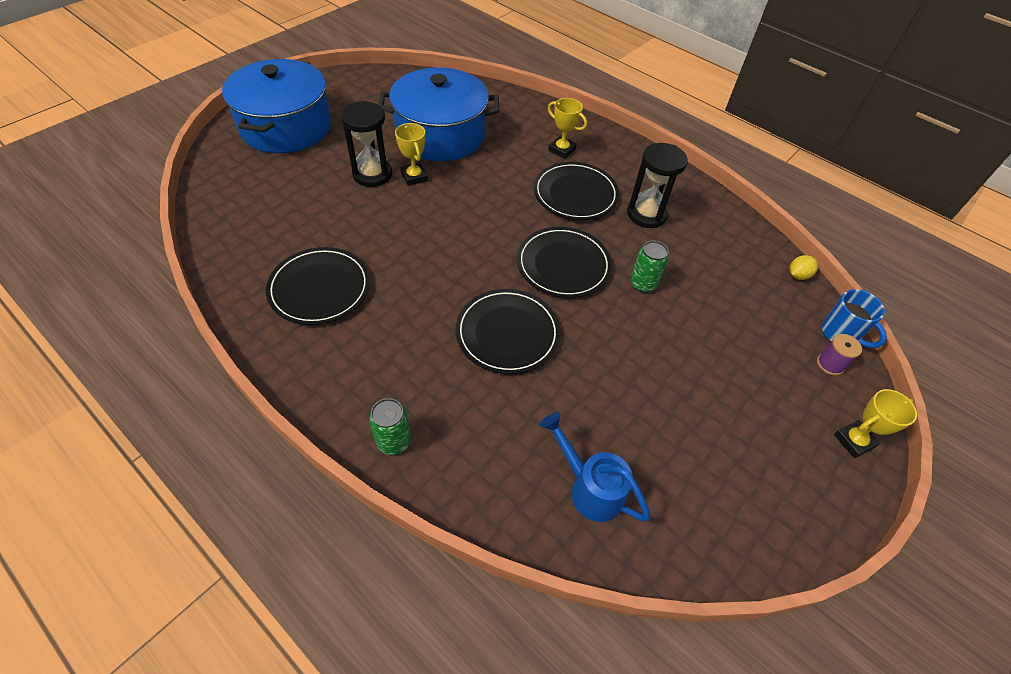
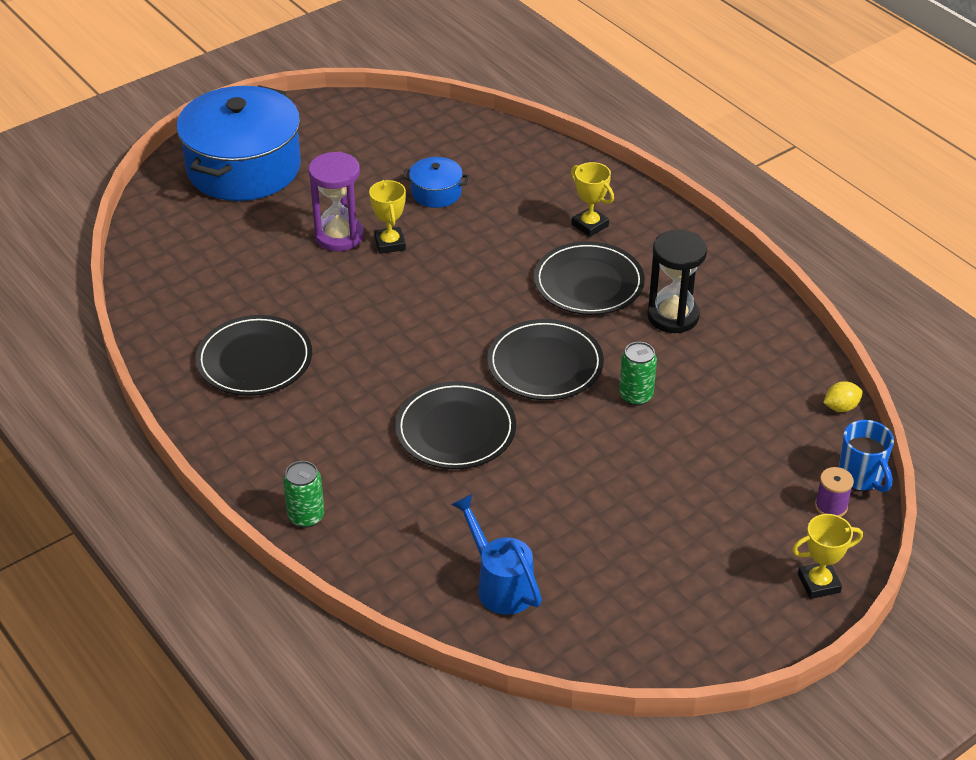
camera: 15 degrees right, 10 degrees down
black hourglass [341,101,392,187] -> purple hourglass [308,152,364,251]
blue pot [379,67,499,161] -> blue pot [403,157,469,208], size x0.43

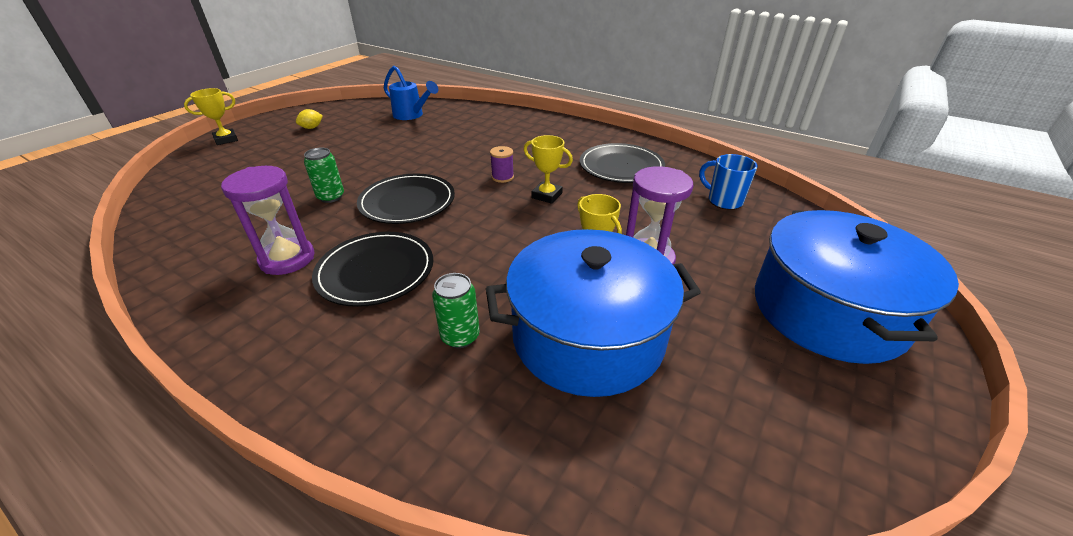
camera: 160 degrees right, 5 degrees down
green can [283,461,324,528] -> green can moved to [432,273,480,348]
black plate [395,381,516,469] -> none
blue pot [403,157,469,208] -> blue pot [486,229,701,397], size x2.31
yellow trophy [571,162,614,237] -> yellow trophy moved to [524,135,573,204]
black hourglass [647,230,707,333] -> purple hourglass [221,166,314,275]
purple spool [815,467,854,517] -> purple spool moved to [490,146,514,183]
yellow lemon [823,381,863,412] -> yellow lemon moved to [296,109,323,129]
blue mug [839,420,894,492] -> blue mug moved to [699,154,758,210]

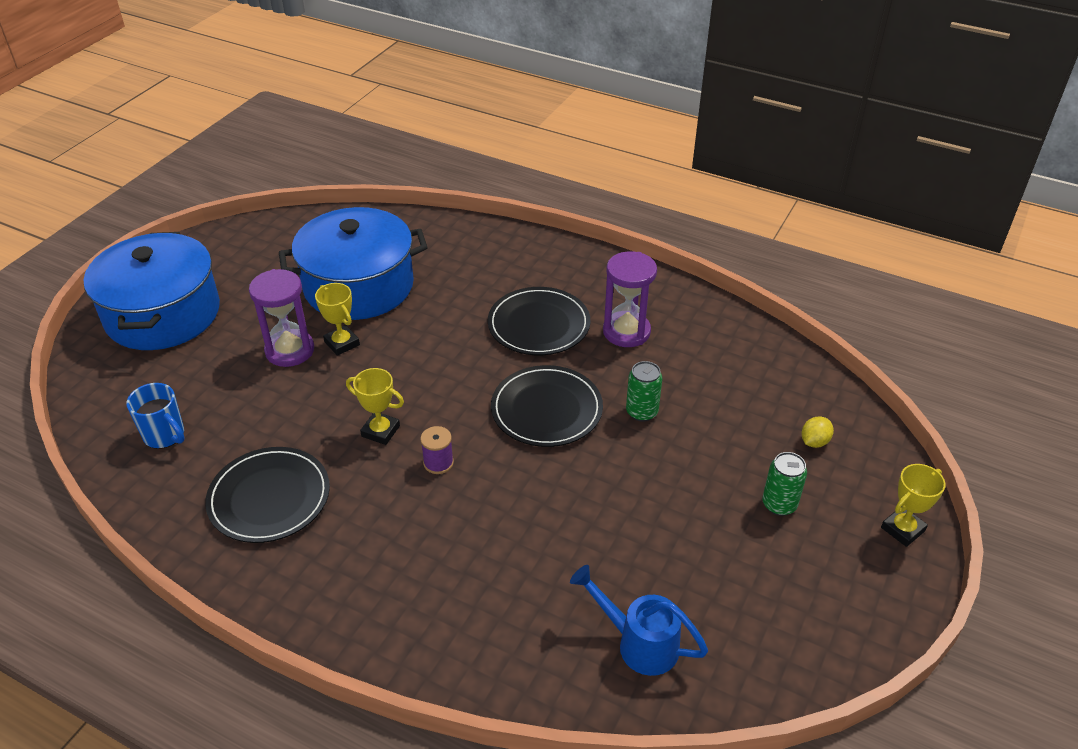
camera: 175 degrees right, 5 degrees up
yellow lemon [296,109,323,129] -> yellow lemon moved to [801,416,834,448]
green can [432,273,480,348] -> green can moved to [762,452,807,516]

